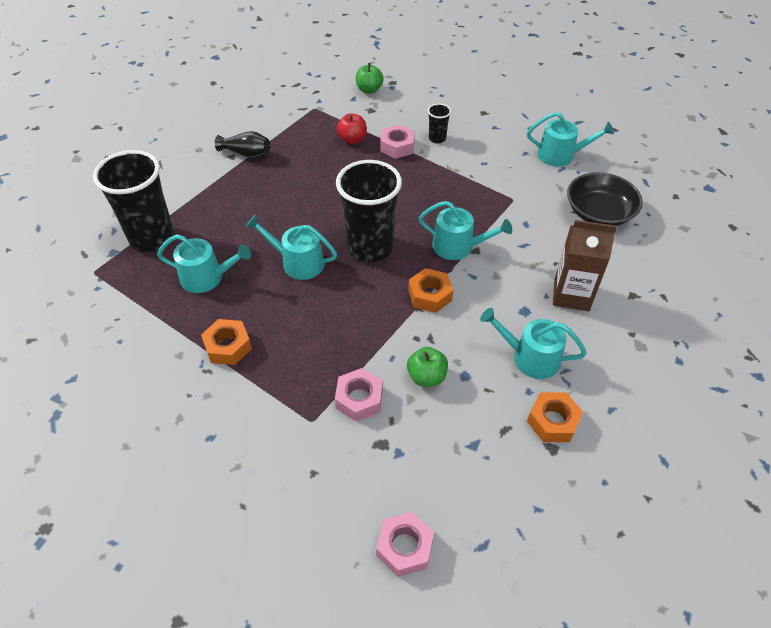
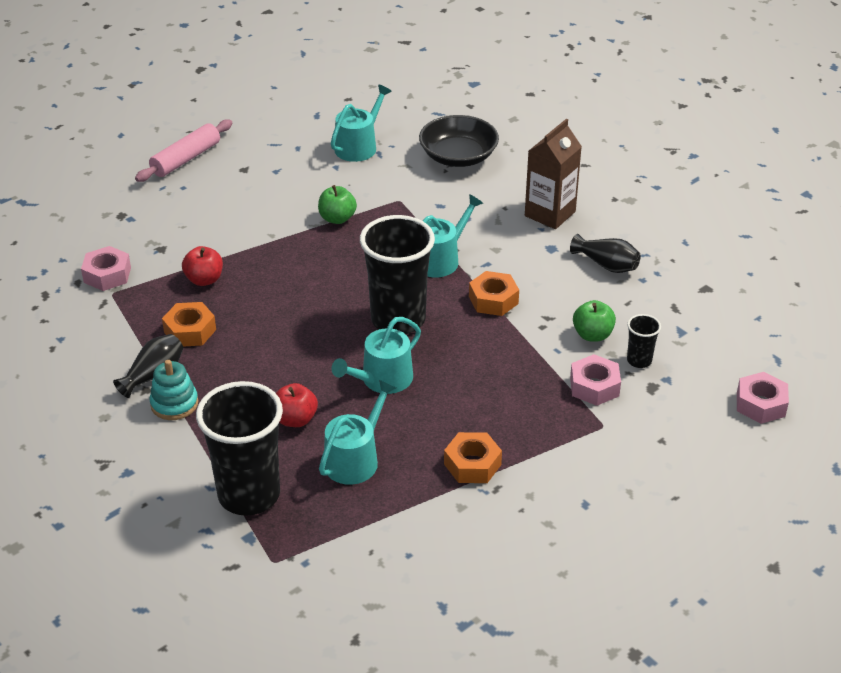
camera: 65 degrees left, 10 degrees down
green apple [356,63,384,94] -> green apple moved to [318,185,357,224]
pink nut [380,124,415,159] -> pink nut moved to [81,246,131,291]
black cup [428,103,451,143] -> black cup moved to [627,314,661,368]
turquoise watering can [480,308,587,379] -> black vase [570,234,641,273]
orange nut [527,392,584,442] -> orange nut moved to [162,302,216,347]
none -> pink rolling pin [135,120,232,182]
none -> turquoise stacking toy [150,360,198,420]
none -> red apple [276,383,318,427]

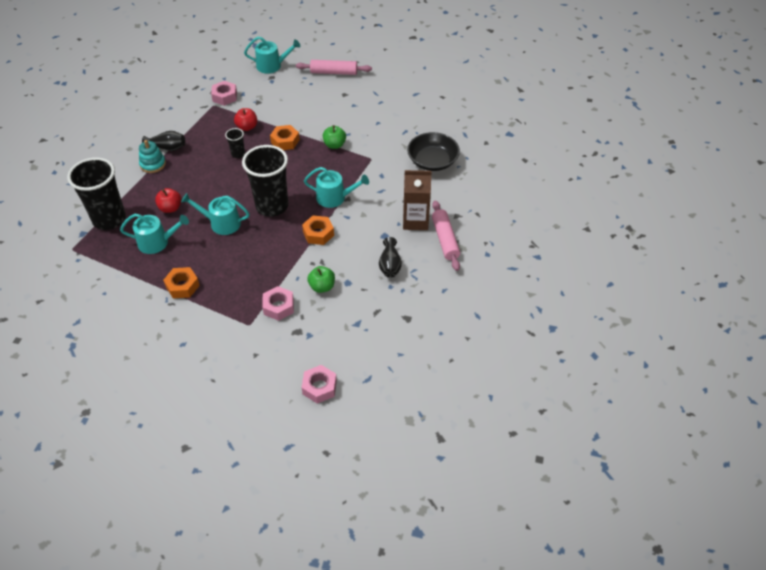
camera: 55 degrees right, 10 degrees up
orange nut [162,302,216,347] -> orange nut moved to [270,125,300,150]
turquoise watering can [331,85,392,162] -> turquoise watering can moved to [244,37,300,74]
black cup [627,314,661,368] -> black cup moved to [225,128,245,158]
none -> pink rolling pin [432,200,460,271]

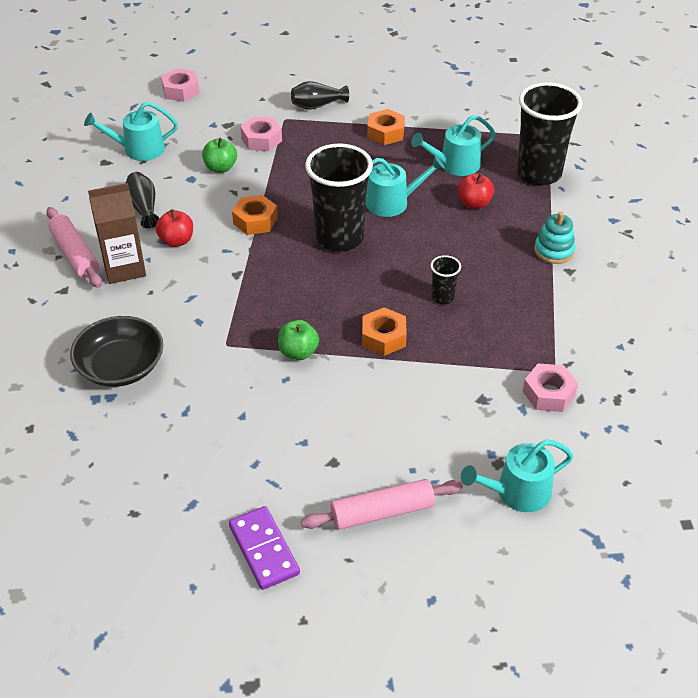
camera: 160 degrees right, 5 degrees down
black vase [142,131,185,151] -> black vase moved to [291,81,349,110]
red apple [234,108,257,131] -> red apple moved to [156,209,193,247]
turquoise watering can [304,167,369,208] -> turquoise watering can moved to [84,102,178,161]
none -> purple domino [229,506,300,590]

